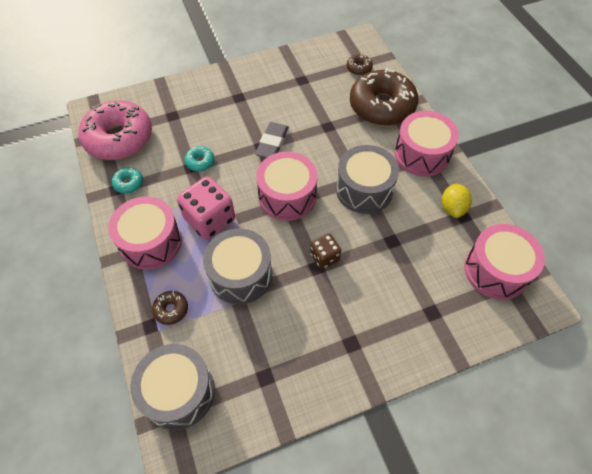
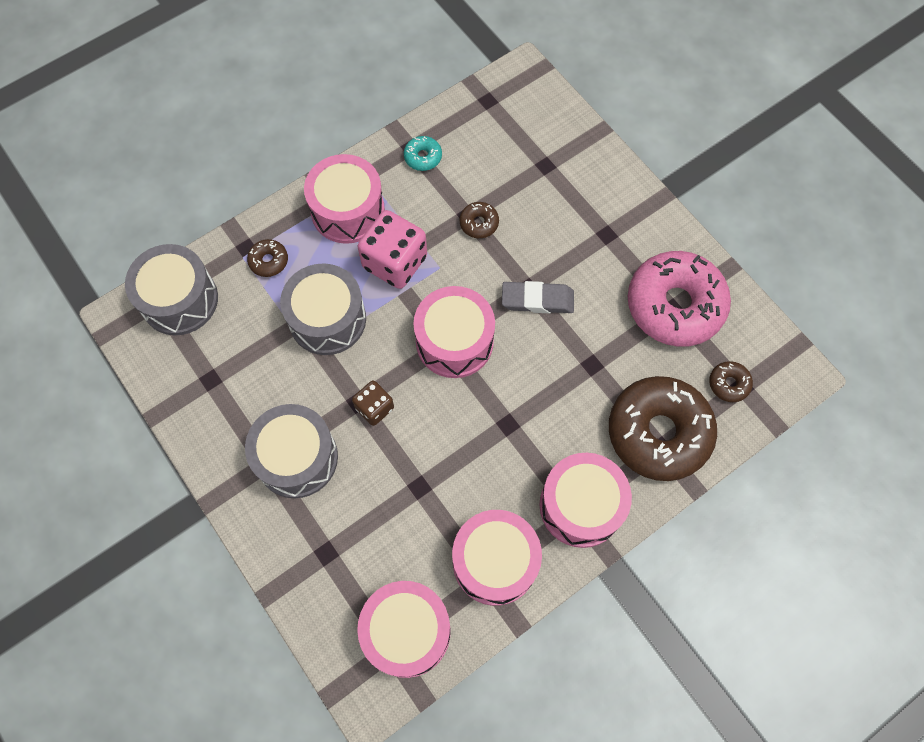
camera: 75 degrees right, 10 degrees up
pink donut [78,101,152,160] -> pink donut moved to [628,251,731,347]
turquoise donut [184,146,215,172] -> brown donut [460,202,499,238]
grey drum [336,145,399,214] -> grey drum moved to [245,404,338,498]
yellow lemon [442,183,472,218] -> pink drum [452,510,542,606]

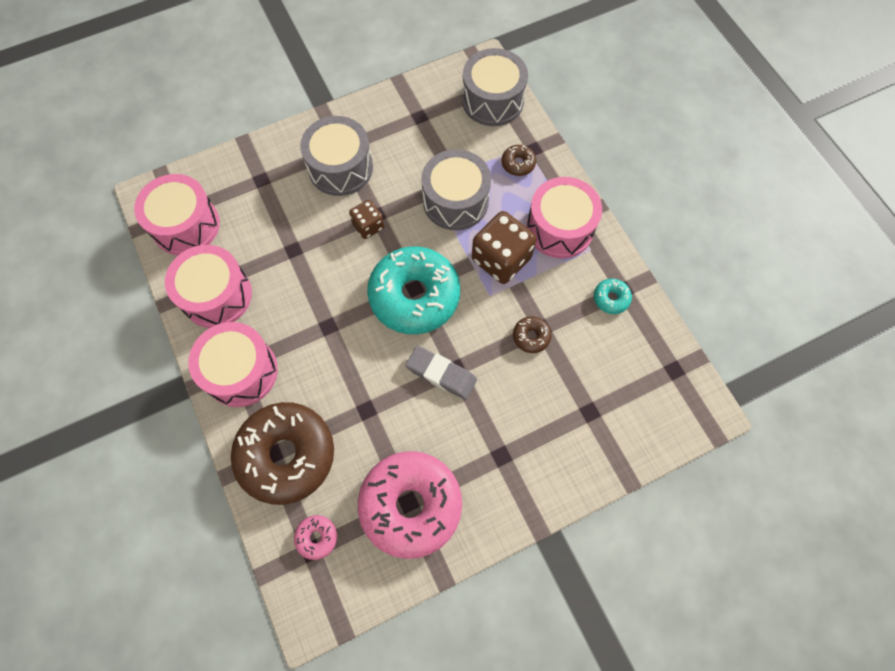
camera: 100 degrees right, 0 degrees up
pink dice [358,210,427,289] -> brown dice [472,211,536,284]
pink drum [413,286,495,378] -> turquoise donut [367,246,460,334]
grey eraser [502,281,574,313] -> grey eraser turned 75 degrees counterclockwise [406,346,477,400]
brown donut [709,361,753,402] -> pink donut [294,515,337,560]

